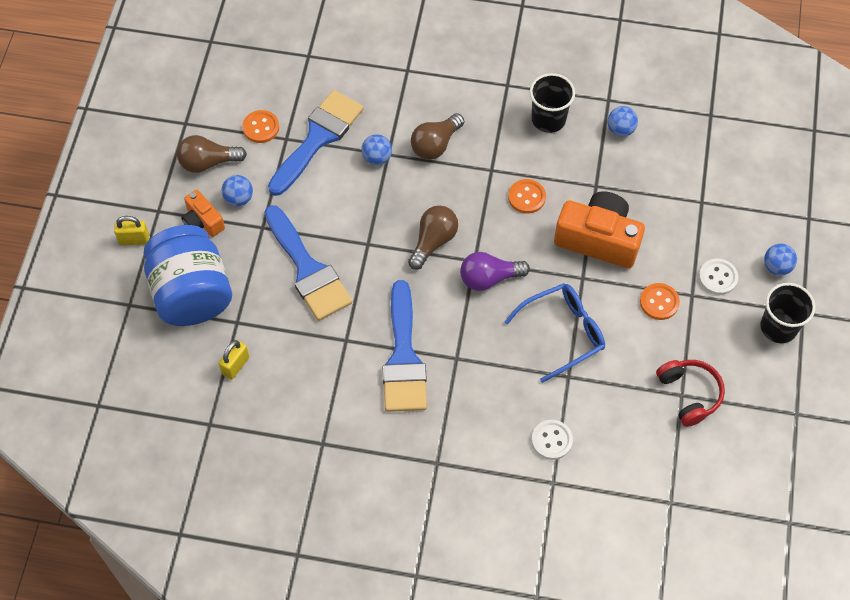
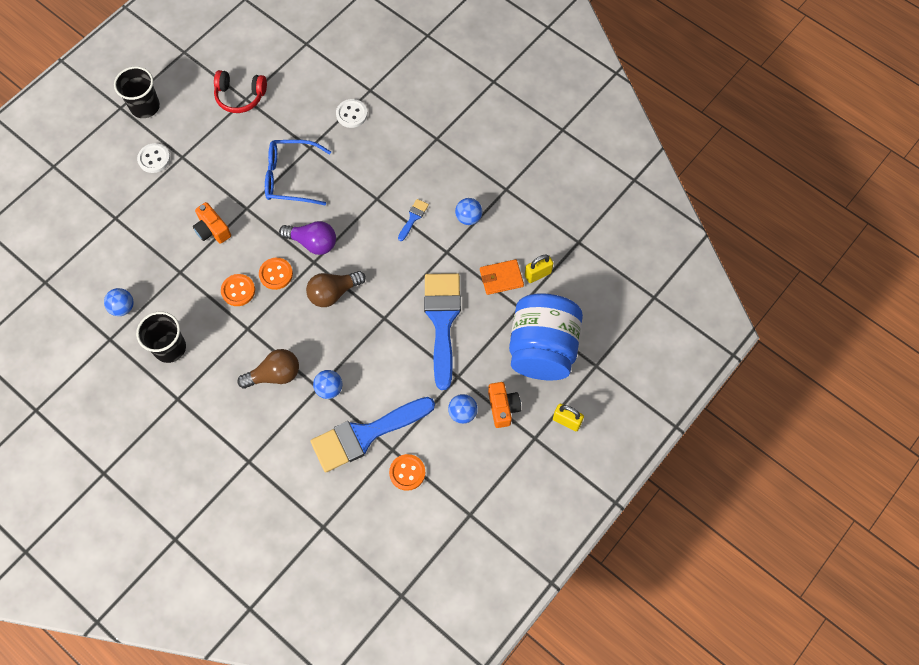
camera: 150 degrees left, 5 degrees up
brown light bulb [177,135,247,173] -> none
blue brush [383,280,427,412] -> blue brush [398,199,429,241], size x0.41
orange camera [554,191,645,268] -> orange camera [193,202,231,244], size x0.54
orange button [640,283,680,320] -> orange button moved to [259,258,293,290]
red headphones [656,360,725,427] -> red headphones turned 90 degrees counterclockwise [214,70,267,113]
blue ball [764,244,797,276] -> blue ball moved to [455,198,482,225]
none -> orange wallet [480,259,524,295]

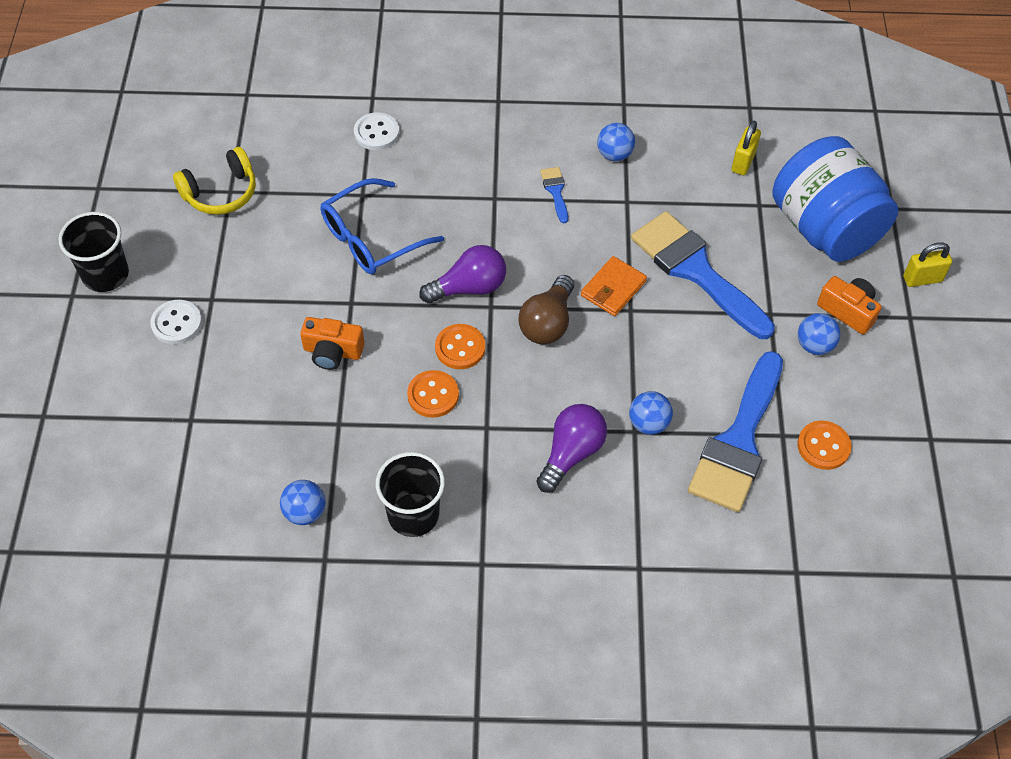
camera: 40 degrees left, 10 degrees down
red headphones [214,70,267,113] -> yellow headphones [173,147,256,215]
brown light bulb [237,349,299,389] -> purple light bulb [536,404,607,493]
orange wallet [480,259,524,295] -> orange wallet moved to [581,256,647,316]

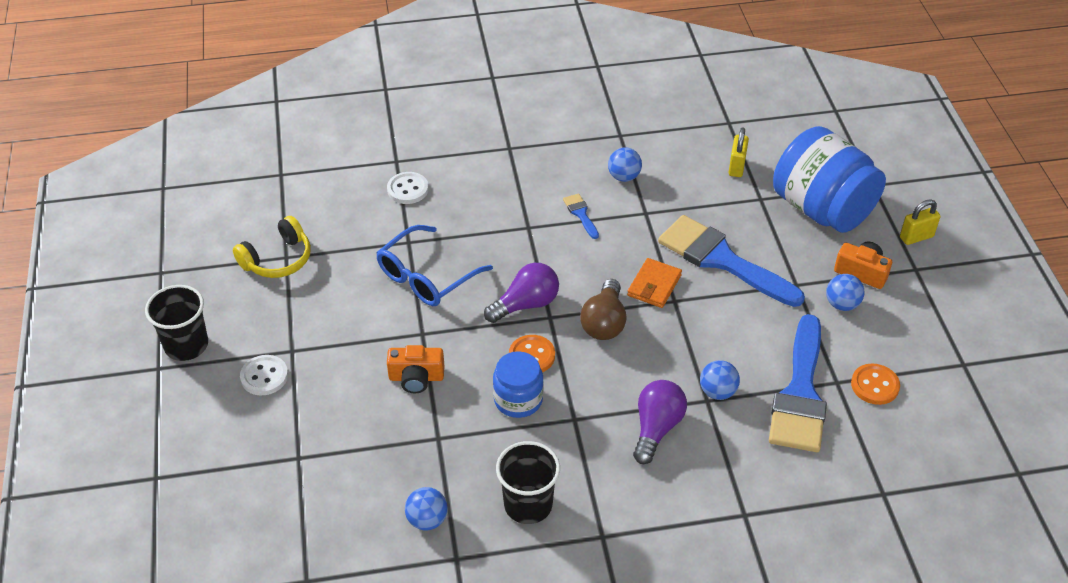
camera: 10 degrees left, 10 degrees down
orange button [407,370,459,418] -> blue jar [493,351,543,418]

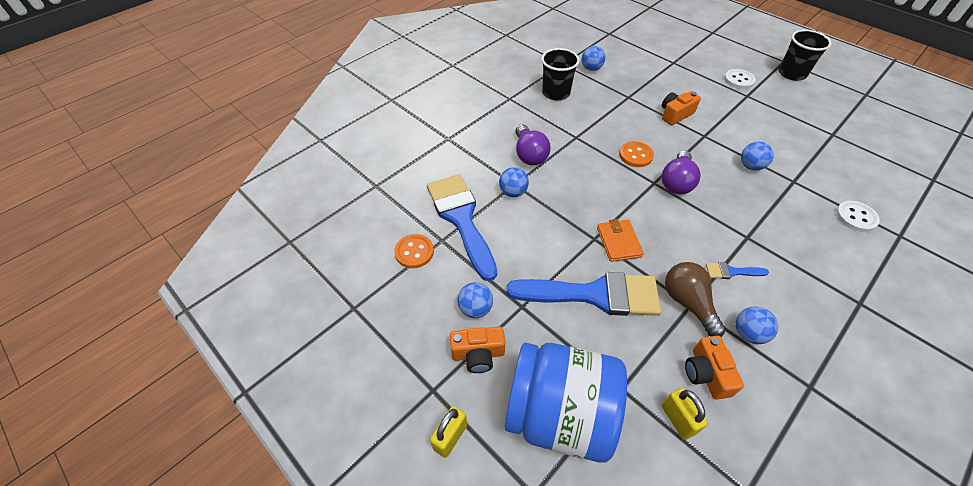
camera: 145 degrees right, 5 degrees up
yellow headphones [233,216,311,278] -> none
blue glasses [376,225,493,306] -> blue ball [741,142,774,171]
blue jar [493,351,543,418] -> none
blue brush [563,193,599,239] -> blue brush turned 150 degrees clockwise [706,262,769,279]
brown light bulb [580,279,626,340] -> brown light bulb moved to [665,262,726,337]
none -> orange camera [685,336,744,400]

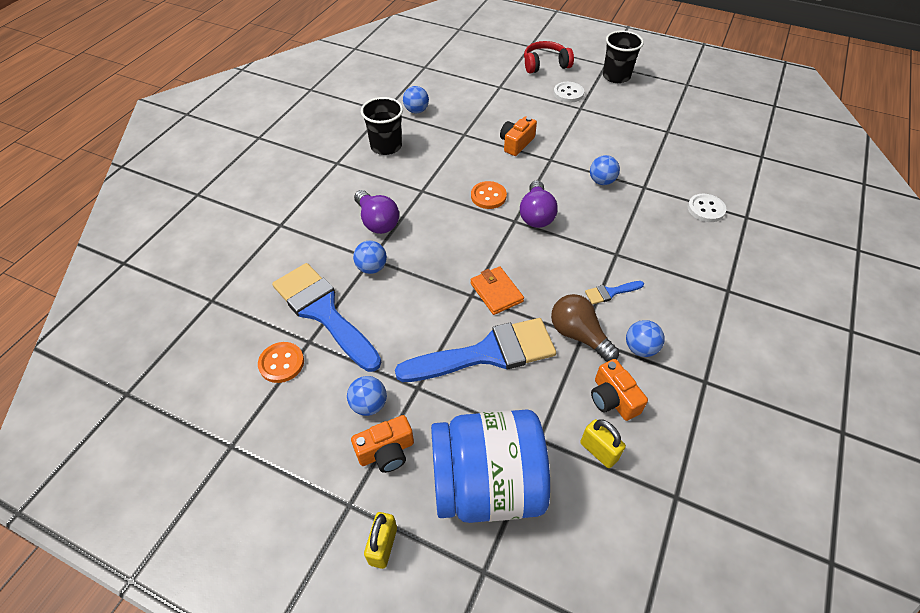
camera: 20 degrees left, 0 degrees up
none -> red headphones [524,41,574,73]

